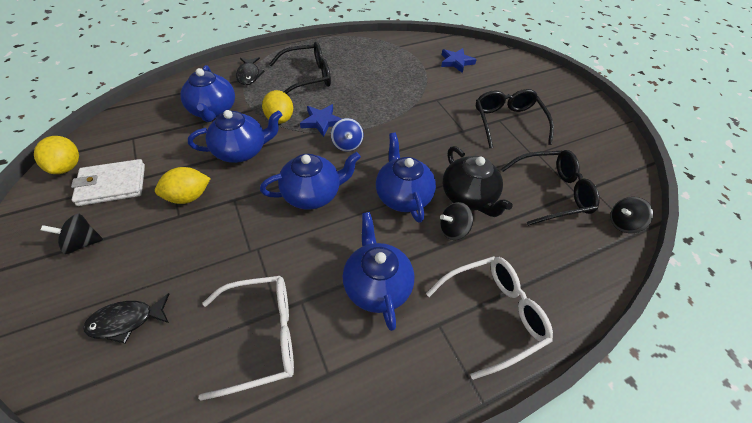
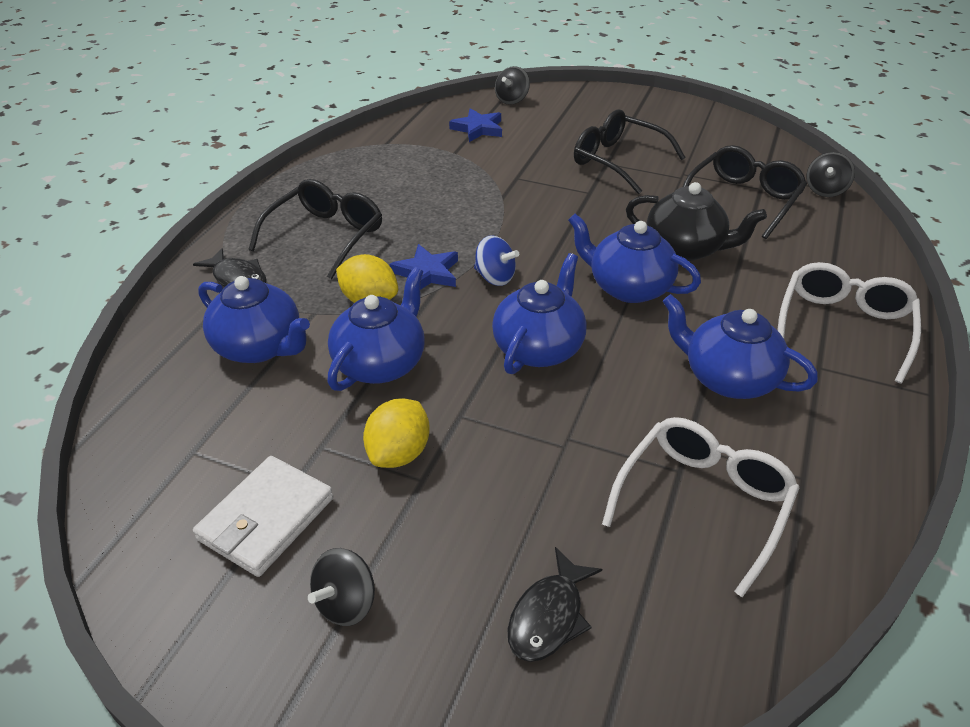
camera: 40 degrees left, 10 degrees down
yellow lemon [34,136,79,174] -> none
black spinning top [440,202,473,240] -> black spinning top moved to [495,66,530,105]

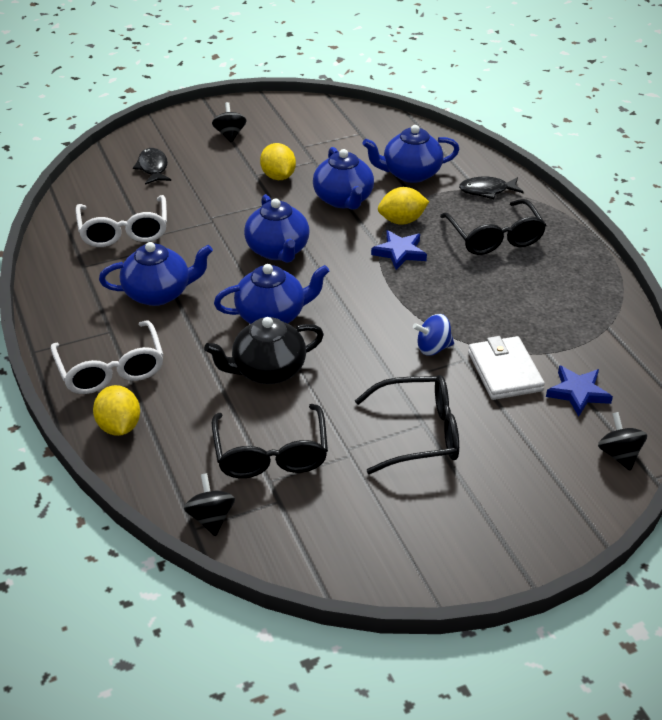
camera: 135 degrees right, 0 degrees up
white wallet [193,456,333,577] -> white wallet moved to [468,336,545,400]
blue spinning top [474,235,519,286] -> blue spinning top moved to [413,314,454,356]
none -> yellow lemon [93,385,140,436]

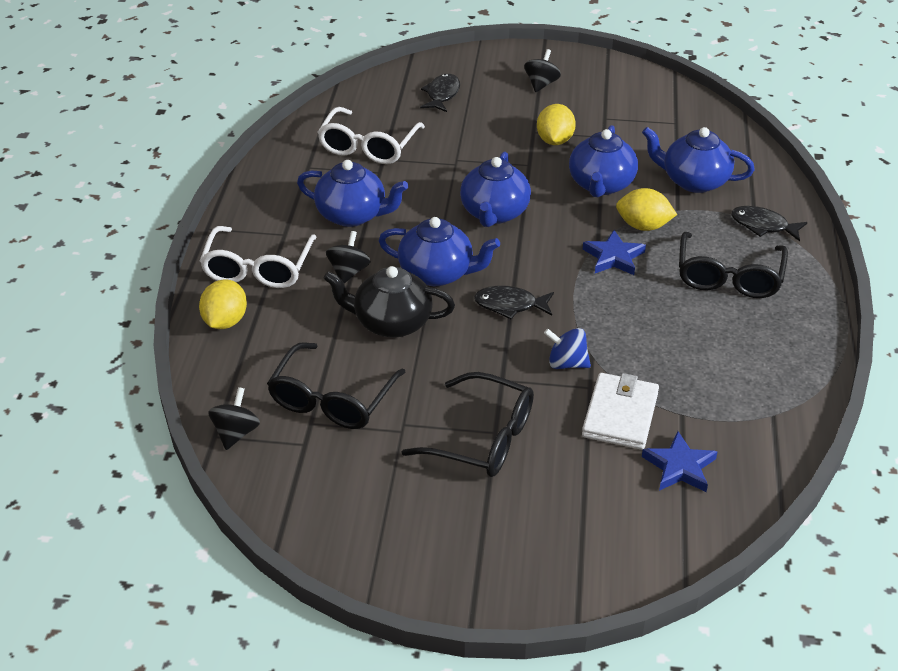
camera: 30 degrees right, 0 degrees up
black spinning top [598,412,647,471] -> black spinning top moved to [326,231,371,284]
none -> black fish [474,286,554,319]

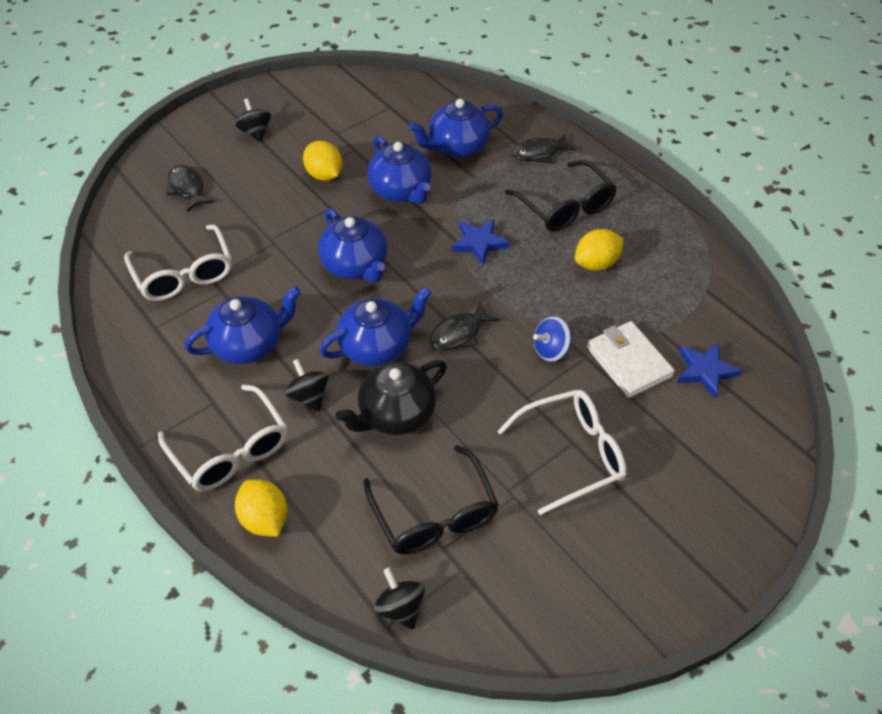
camera: 45 degrees left, 10 degrees up
black glasses [402,372,534,477] -> white glasses [497,390,627,515]
yellow lemon [616,188,677,231] -> yellow lemon moved to [575,229,624,271]

